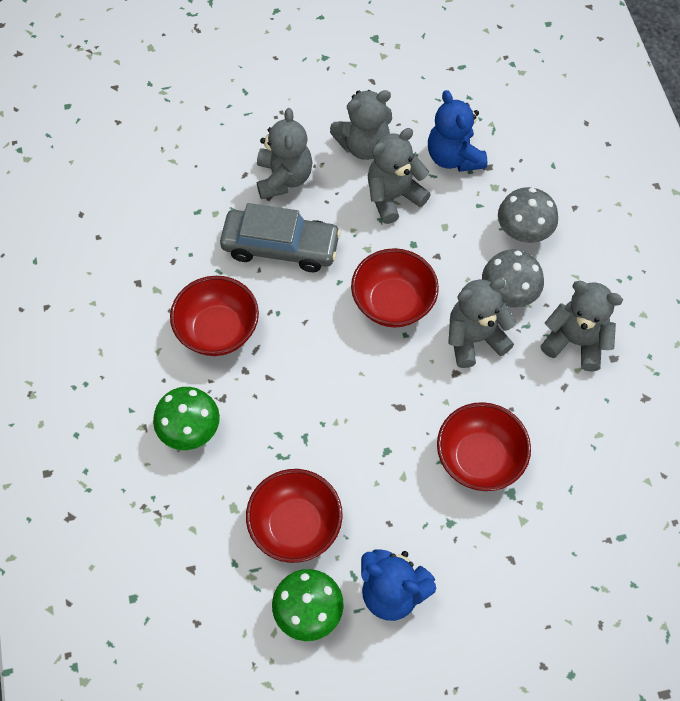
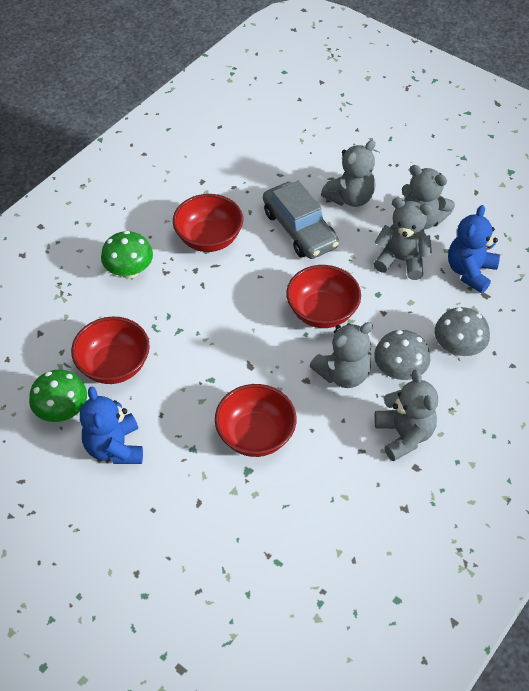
camera: 50 degrees right, 10 degrees down
grey teddy bear [448,278,516,368] -> grey teddy bear turned 120 degrees clockwise [310,322,373,388]

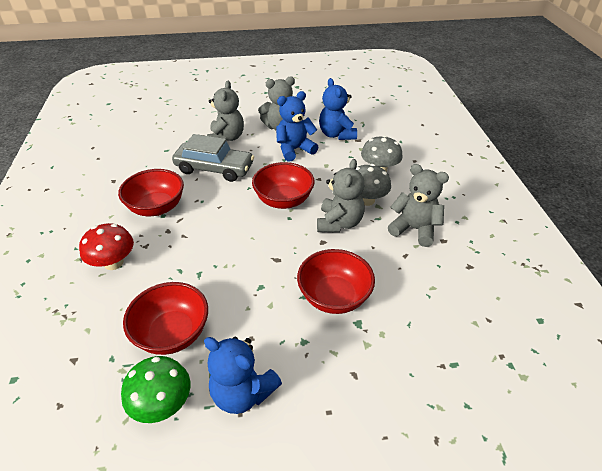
camera: 45 degrees left, 10 degrees down
green mushroom [101,231,153,279] -> red mushroom [79,223,134,270]
grey teddy bear [373,198,432,280] -> blue teddy bear [276,91,318,162]

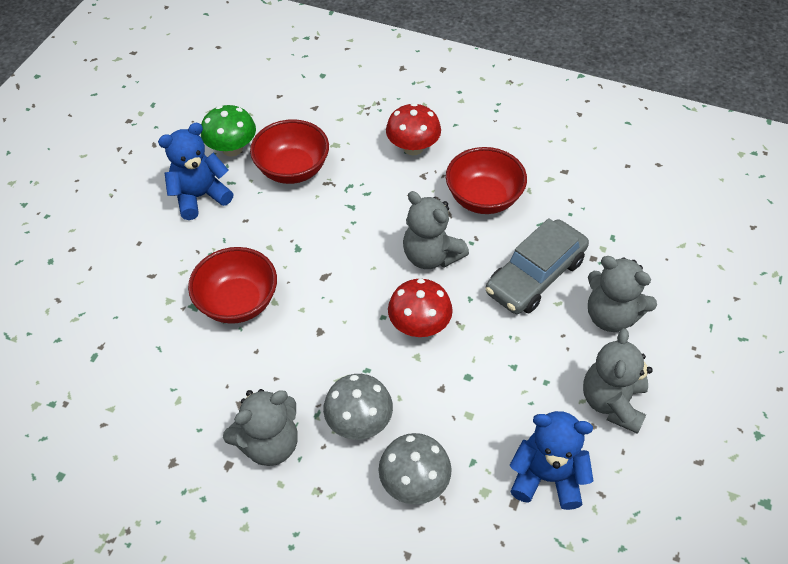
camera: 120 degrees right, 10 degrees up
red bowl [252,162,315,209] -> red mushroom [388,279,453,337]
blue teddy bear [276,91,318,162] -> none
grey teddy bear [317,159,364,232] -> grey teddy bear moved to [403,191,469,269]

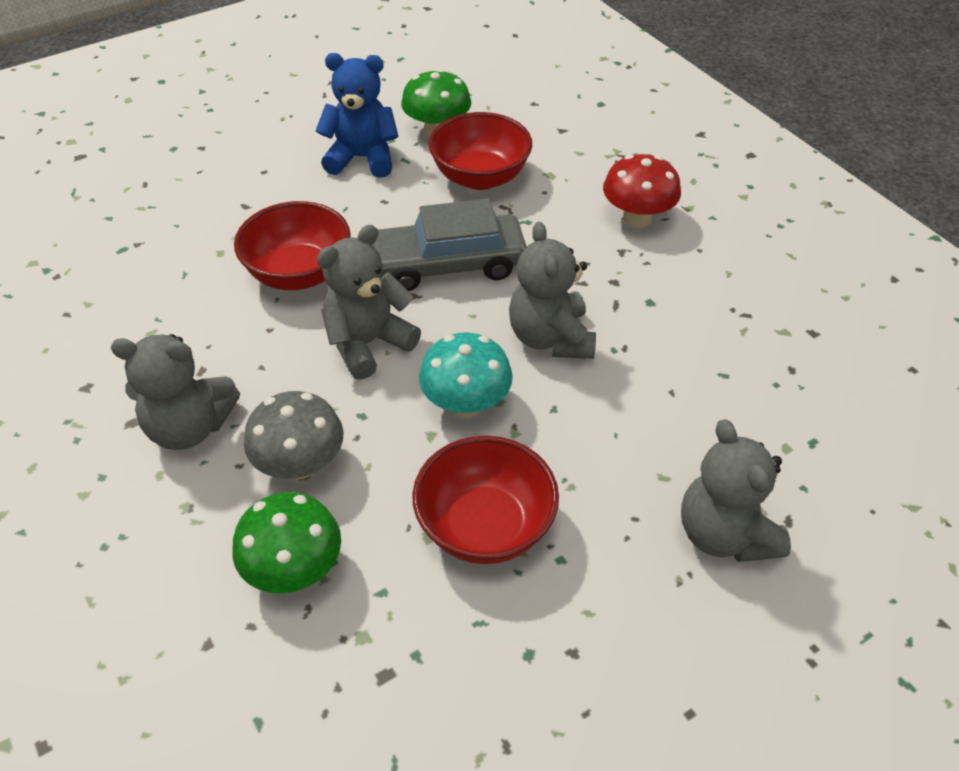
camera: 35 degrees right, 5 degrees down
grey mushroom [379,433,452,505] -> green mushroom [232,492,341,593]
red mushroom [388,279,453,337] -> turquoise mushroom [419,332,513,417]
red bowl [446,147,527,214] -> red bowl moved to [412,436,559,564]
grey car [486,218,589,314] -> grey car moved to [372,199,527,291]
blue teddy bear [510,411,593,510] -> none
grey teddy bear [583,328,653,434] -> grey teddy bear moved to [317,225,421,380]

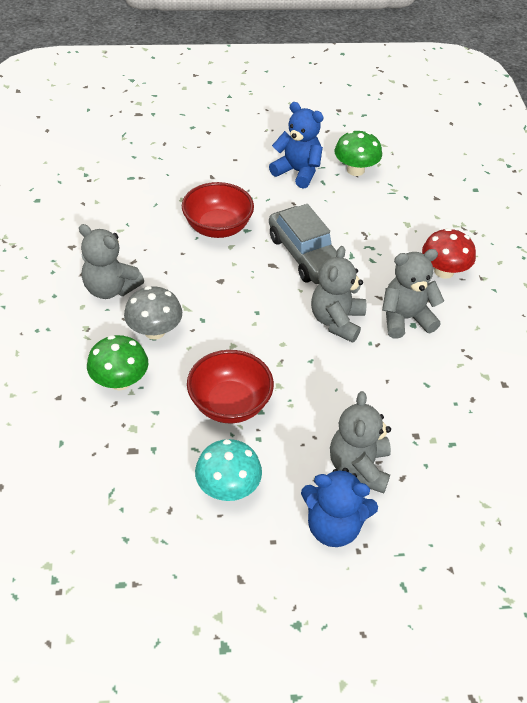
camera: 25 degrees right, 0 degrees up
grey teddy bear [317,225,421,380] -> grey teddy bear moved to [382,249,444,339]
grey car [372,199,527,291] -> grey car turned 135 degrees counterclockwise [269,204,337,284]
turquoise mushroom [419,332,513,417] -> turquoise mushroom moved to [195,439,262,501]
red bowl [428,112,532,190] -> none
none -> blue teddy bear [301,468,378,547]

